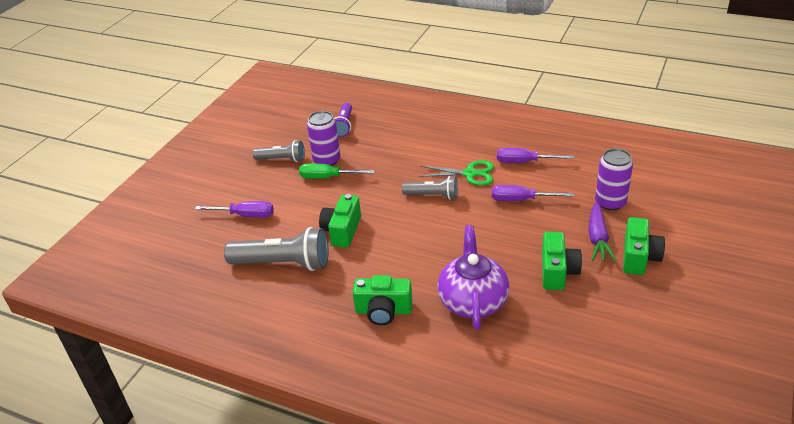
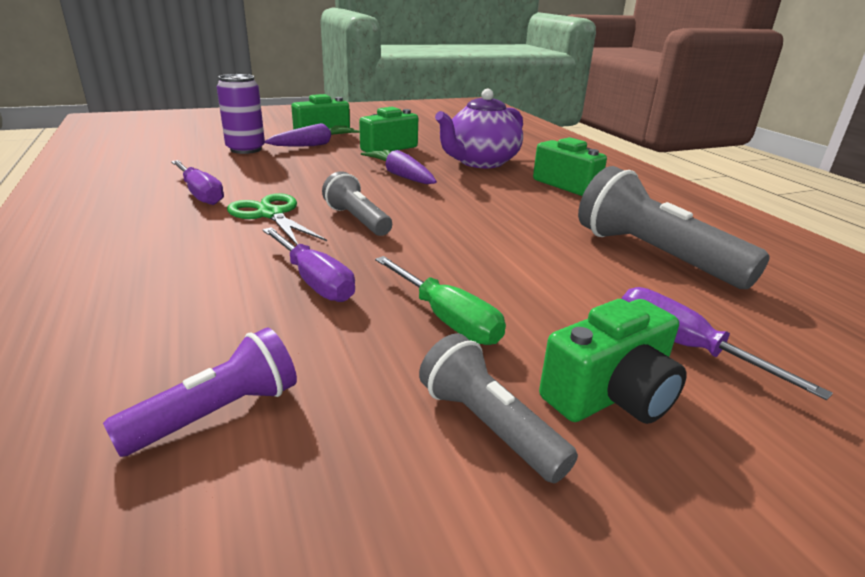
camera: 140 degrees left, 10 degrees down
purple can [307,111,340,166] -> none
green camera [319,194,361,248] -> green camera moved to [539,299,687,424]
purple screwdriver [492,185,574,201] -> purple screwdriver moved to [263,227,355,302]
none -> purple carrot [361,149,437,184]

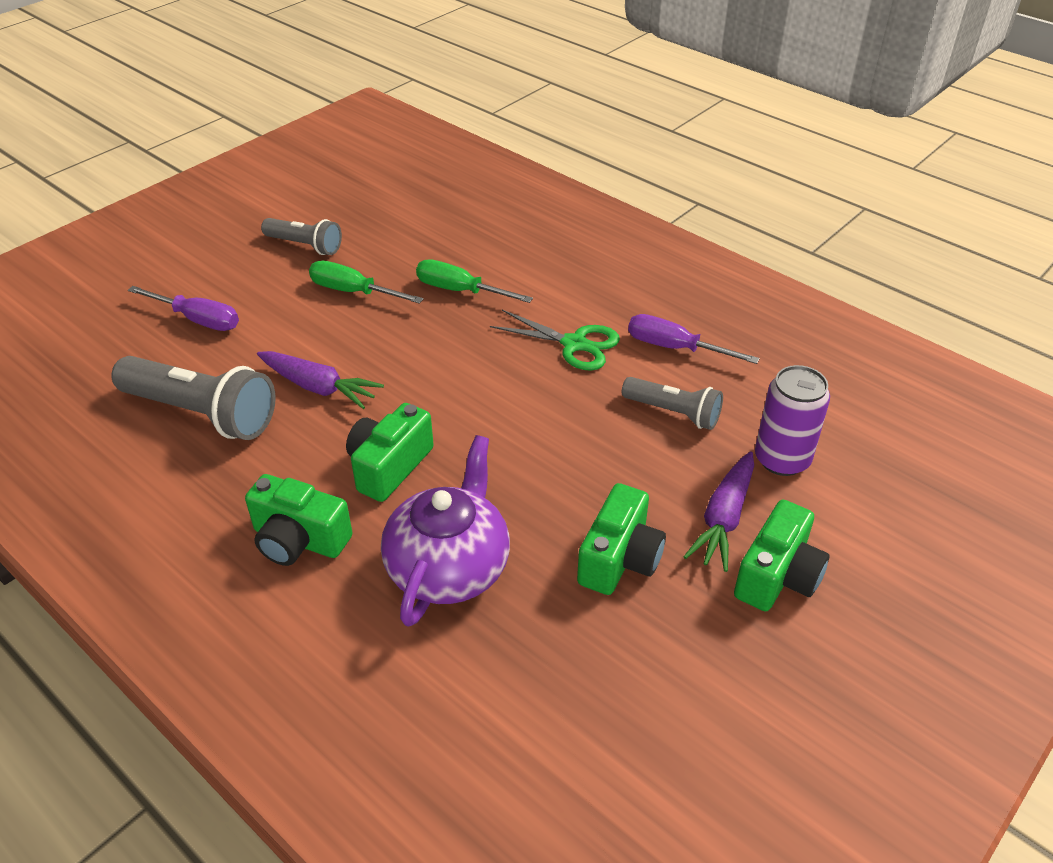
camera: 155 degrees right, 15 degrees up
purple flashlight [103,327,297,457] -> none
purple screwdriver [263,227,355,302] -> green screwdriver [416,259,533,303]
grey flashlight [322,171,392,236] -> grey flashlight moved to [622,377,723,430]
purple carrot [361,149,437,184] -> purple carrot moved to [257,351,384,409]
green camera [539,299,687,424] -> green camera moved to [346,403,434,502]

